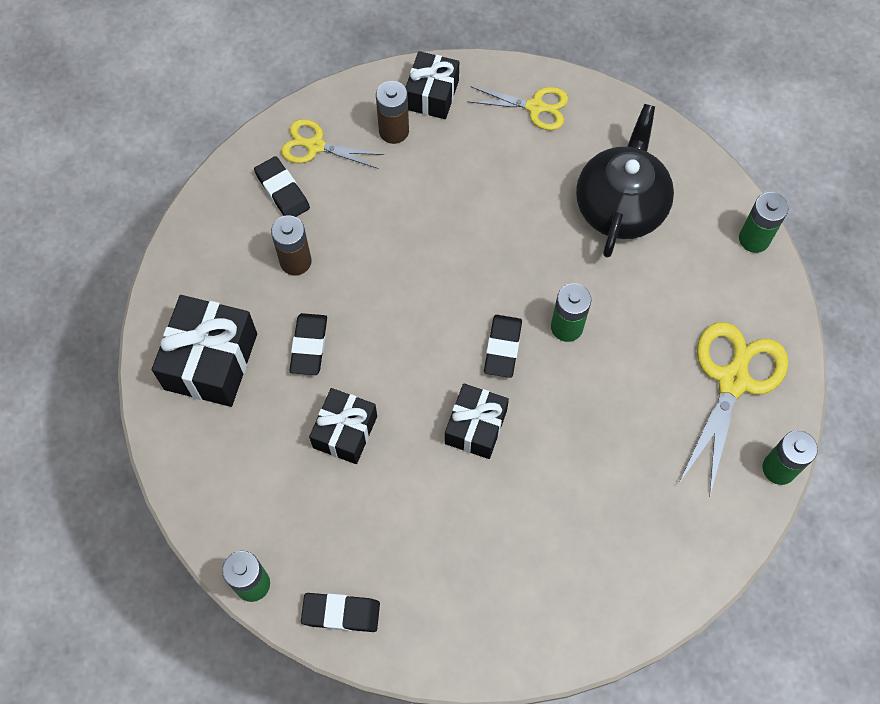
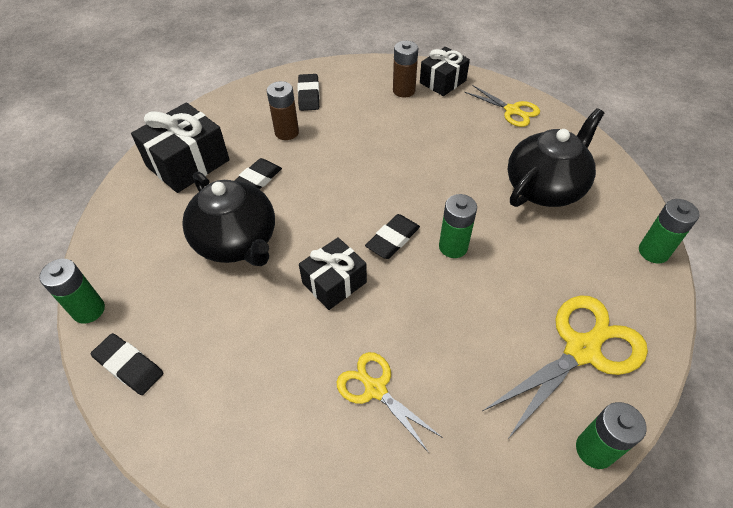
camera: 30 degrees right, 15 degrees down
yellow scissors [281,119,384,169] -> yellow scissors moved to [337,352,443,453]
black gift [309,388,377,464] -> black teapot [182,171,275,266]

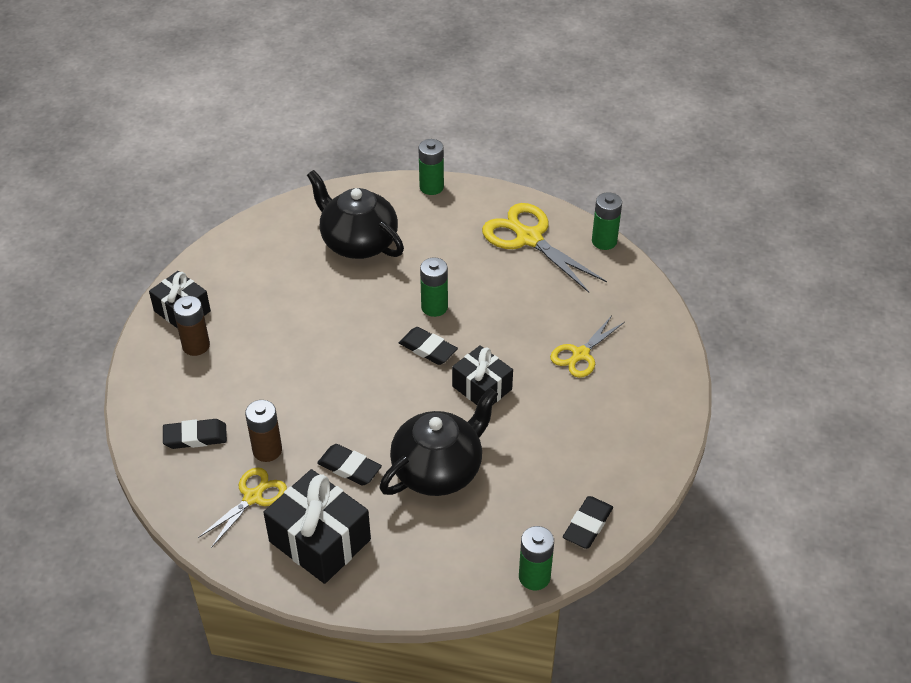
camera: 95 degrees left, 5 degrees down
yellow scissors [465,85,540,127] -> yellow scissors moved to [198,468,287,548]

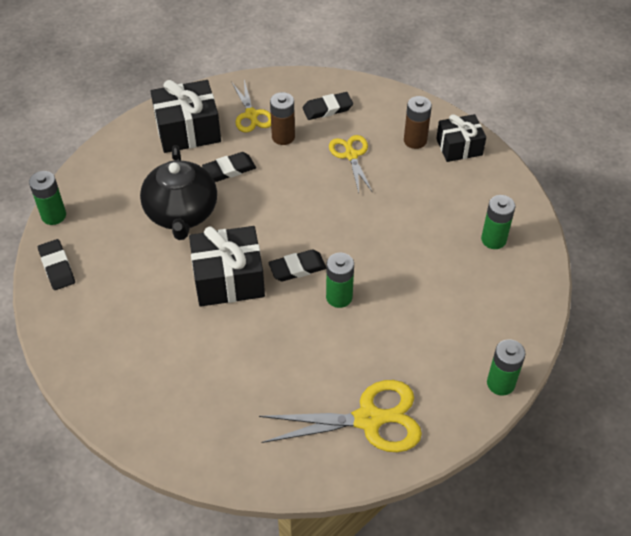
camera: 125 degrees right, 5 degrees up
black eraser [163,419,227,449] -> black eraser turned 45 degrees clockwise [303,92,353,120]
black teapot [307,170,404,259] -> none
black gift [452,345,513,405] -> black gift [189,226,265,307], size x1.54
yellow scissors [550,317,625,378] -> yellow scissors moved to [329,135,373,193]
green battery [592,192,622,250] -> green battery moved to [481,195,515,249]

